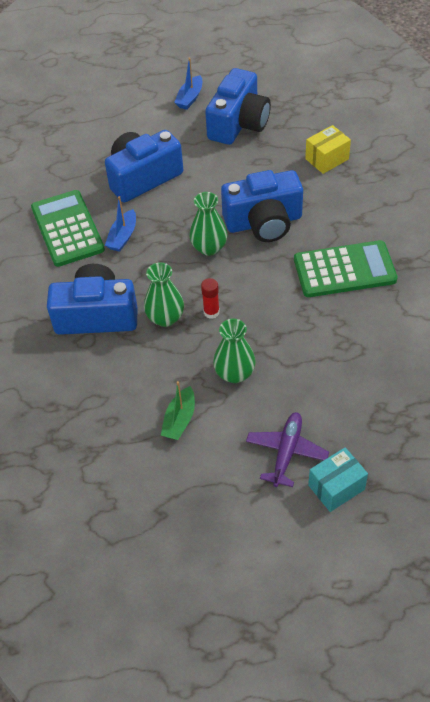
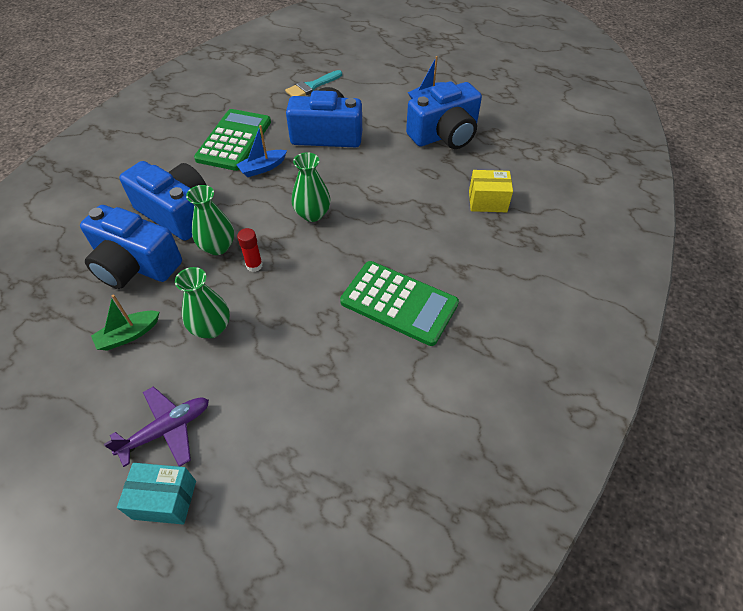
camera: 35 degrees right, 0 degrees up
blue camera [221,170,303,242] -> blue camera moved to [80,205,182,289]
none -> turquoise brush [285,70,342,96]

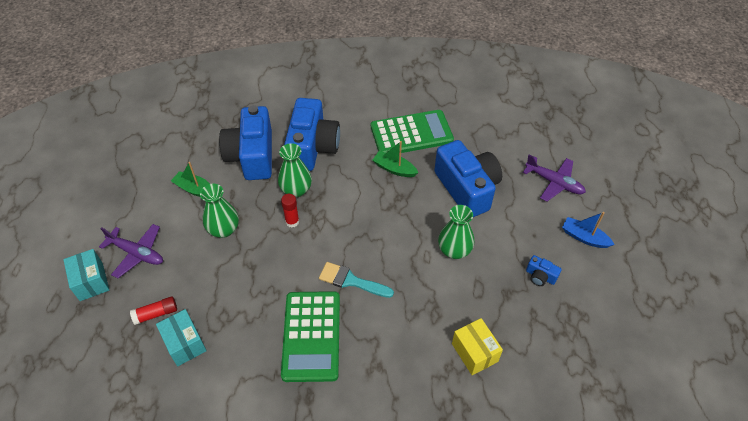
camera: 60 degrees right, 0 degrees up
blue boat [236,125,287,177] -> green boat [373,141,418,177]
turquoise brush [285,70,342,96] -> turquoise brush moved to [319,262,394,298]
green vase [291,152,331,222] -> green vase moved to [438,205,474,259]
blue camera [406,81,482,149] -> blue camera [526,255,562,286], size x0.41
none -> red glue stick [130,296,177,325]
none -> turquoise box [156,309,207,366]
none -> purple plane [523,155,586,202]

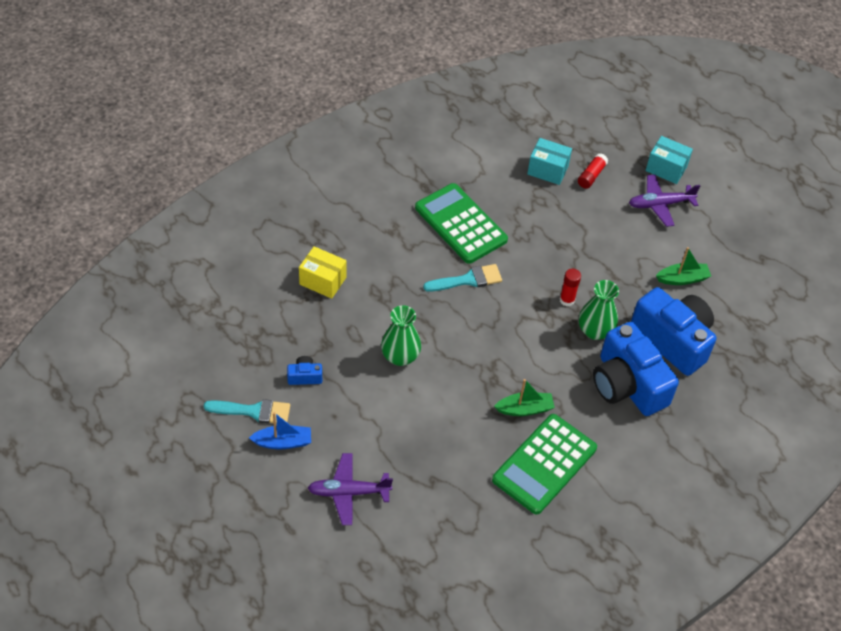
camera: 140 degrees right, 0 degrees up
green vase [200,184,239,238] -> none
blue camera [434,140,502,217] -> none
none -> turquoise brush [204,399,290,424]

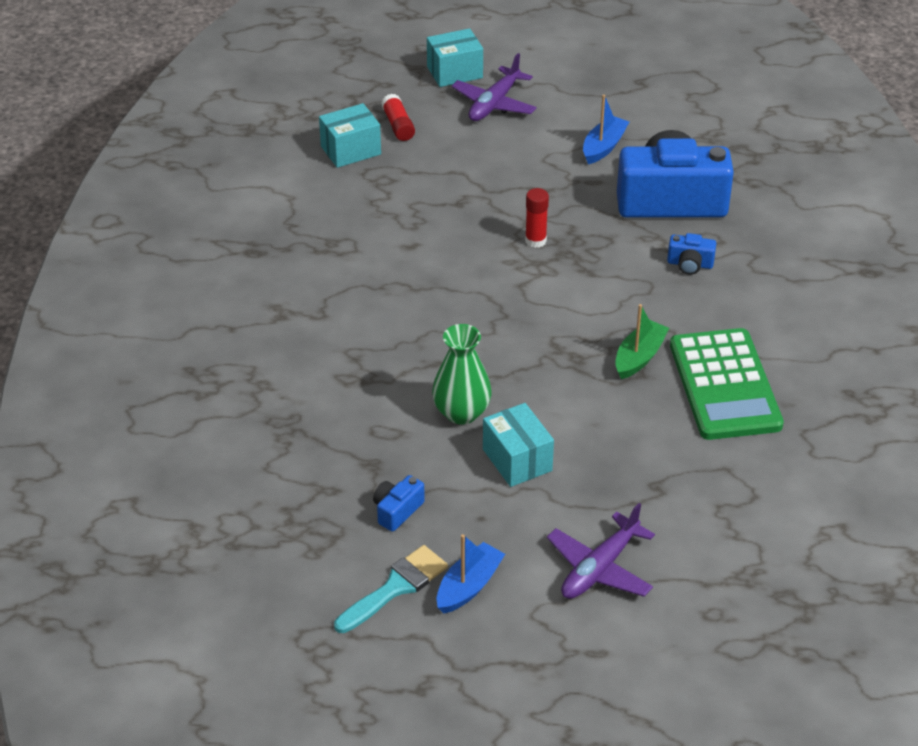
camera: 45 degrees left, 10 degrees down
yellow box [299,246,347,299] -> none
green calculator [415,183,508,264] -> none
turquoise brush [423,264,502,292] -> none
green vase [579,280,619,340] -> none
blue camera [593,322,679,416] -> blue camera [667,233,716,275], size x0.41
green boat [656,247,711,285] -> blue boat [583,95,629,164]
none -> turquoise box [483,403,554,487]

